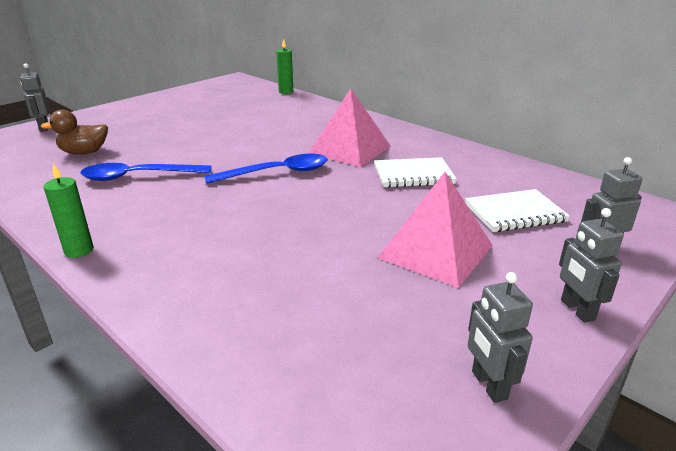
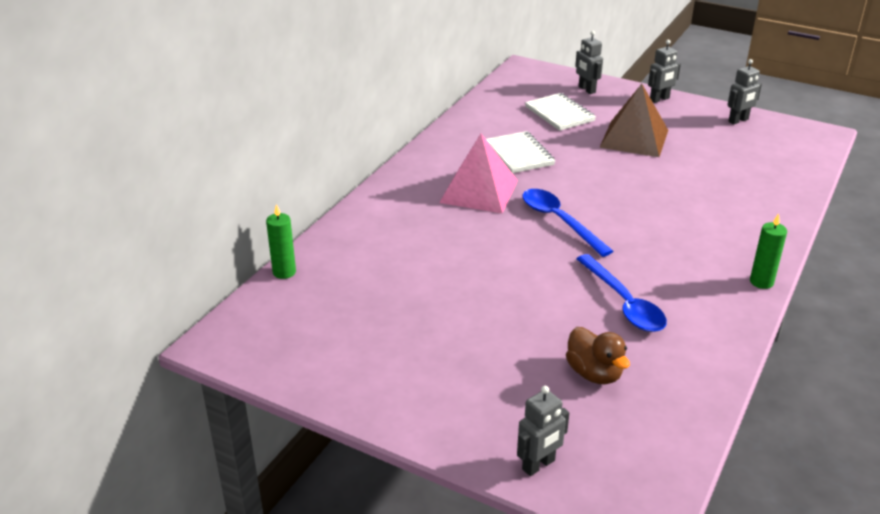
camera: 105 degrees left, 5 degrees up
pink pyramid [378,172,493,288] -> brown pyramid [599,84,668,157]

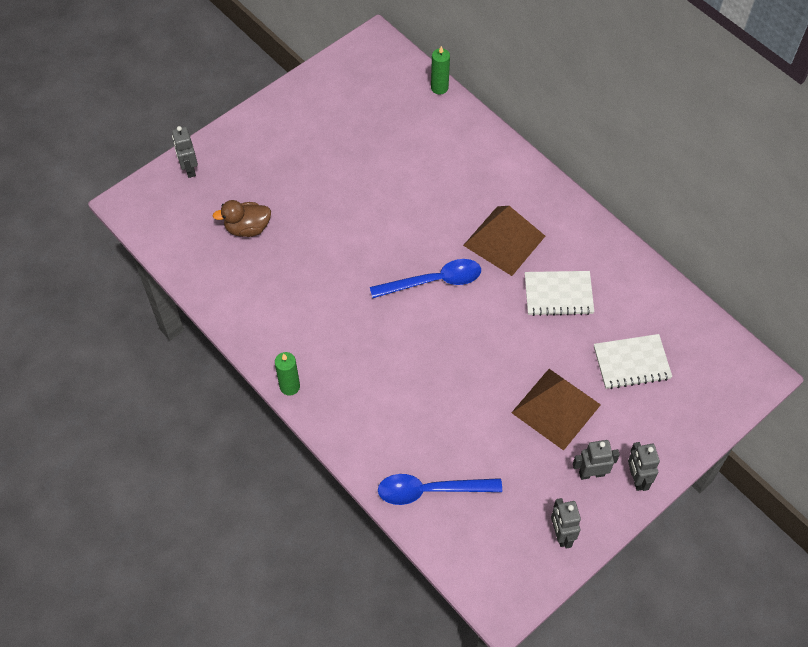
camera: 110 degrees right, 25 degrees up
pink pyramid [439,134,518,214] -> brown pyramid [463,206,545,276]
grey robot [575,31,603,94] -> grey robot moved to [573,440,620,480]
blue spoon [576,254,667,332] -> blue spoon moved to [378,474,502,505]

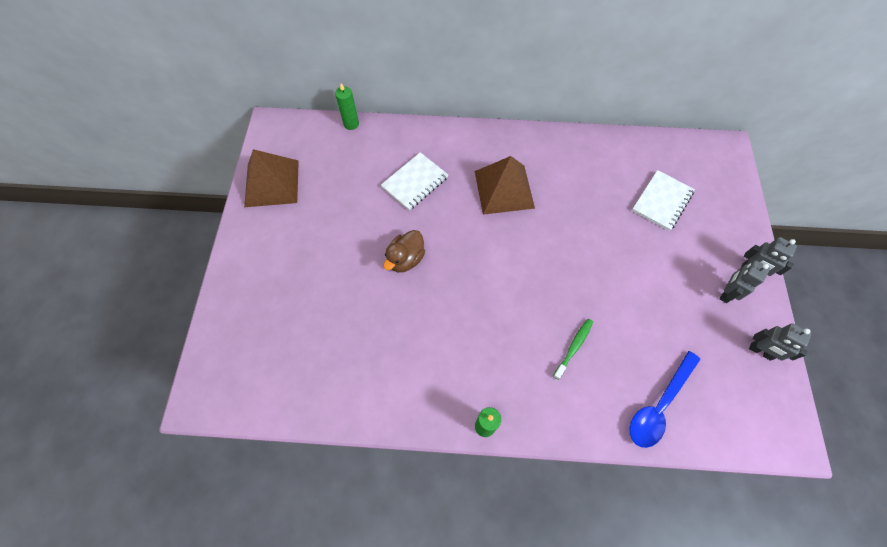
camera: 45 degrees left, 5 degrees up
grey robot [172,126,198,178] -> none
brown duck [213,200,271,237] -> brown duck moved to [383,230,425,272]
blue spoon [370,259,481,298] -> none
brown pyramid [511,369,601,451] -> brown pyramid moved to [244,149,299,207]
white notebook [525,271,594,316] -> white notebook moved to [381,152,448,210]
none -> green toothbrush [553,319,593,380]

